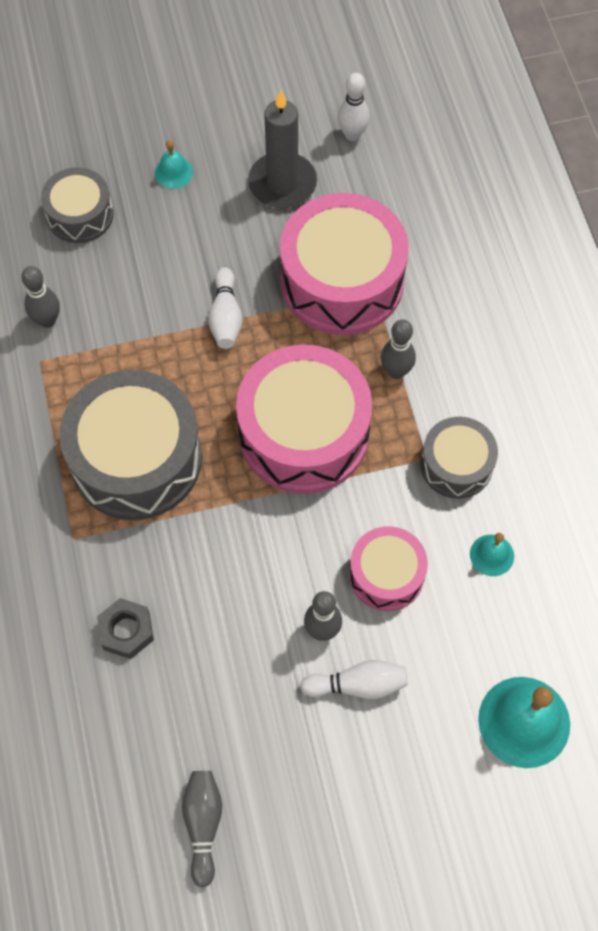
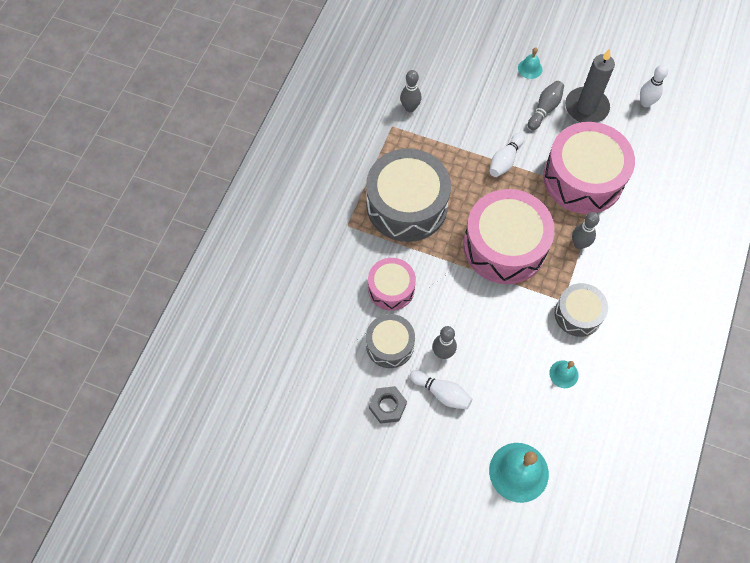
camera: 35 degrees right, 0 degrees up
grey drum [41,167,113,243] -> grey drum moved to [366,314,415,368]
grey nut [97,598,154,659] -> grey nut moved to [369,386,407,424]
grey bowling pin [182,771,222,887] -> grey bowling pin moved to [528,81,564,130]
pink drum [349,526,428,611] -> pink drum moved to [368,258,416,311]

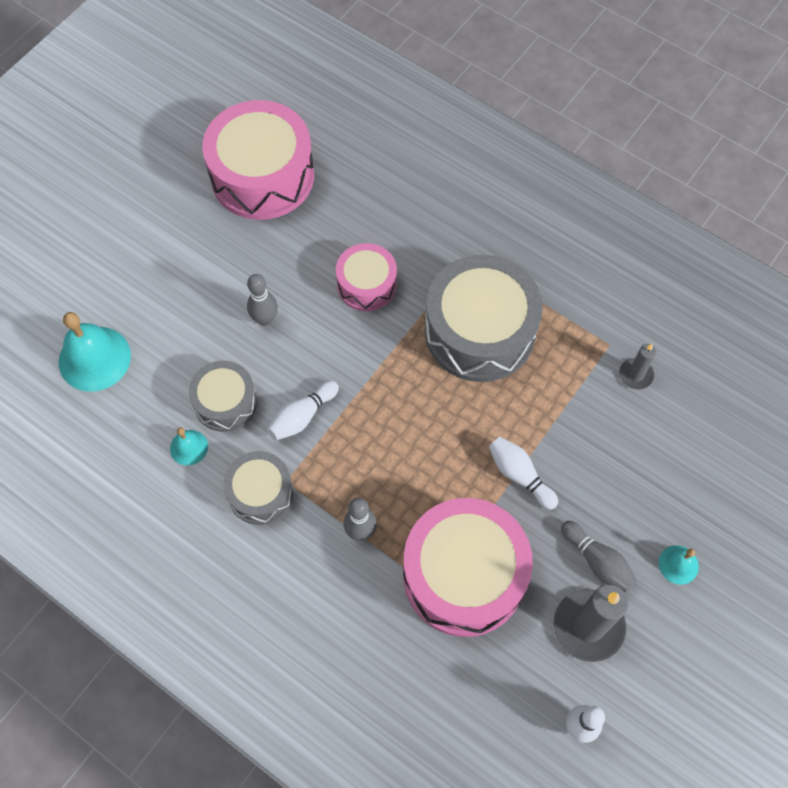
camera: 105 degrees right, 0 degrees up
grey drum [366,314,415,368] -> grey drum moved to [189,361,257,432]
grey nut [369,386,407,424] -> none
grey bowling pin [400,70,421,112] -> grey candle [619,344,656,390]
white bowling pin [410,370,472,409] -> white bowling pin moved to [267,381,339,440]
pink drum [463,189,555,284] -> pink drum moved to [202,100,314,220]

